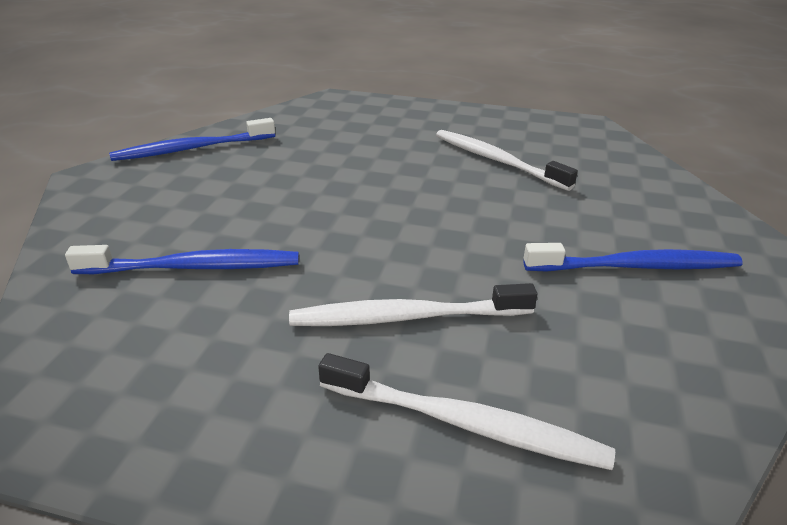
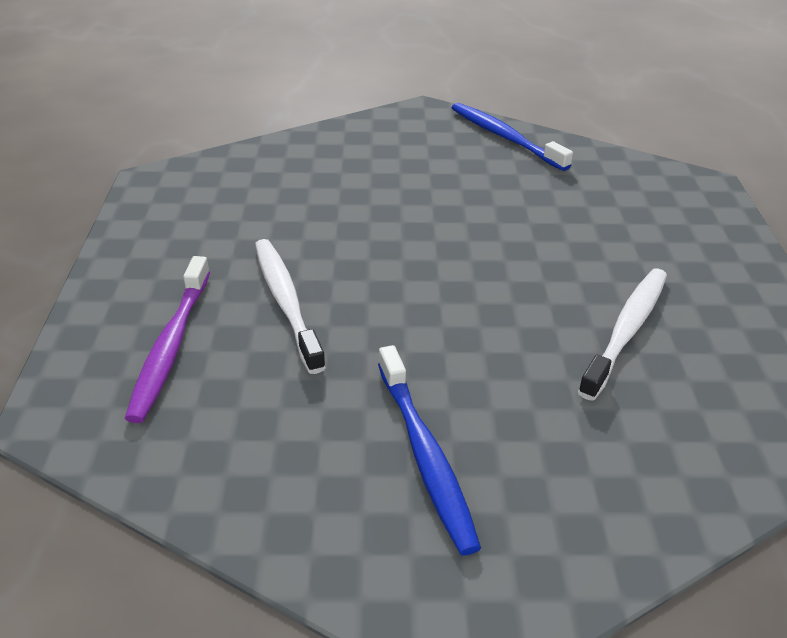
camera: 75 degrees right, 5 degrees up
blue toothbrush [65,245,299,274] -> none
white toothbrush [318,353,615,470] -> purple toothbrush [125,256,210,423]

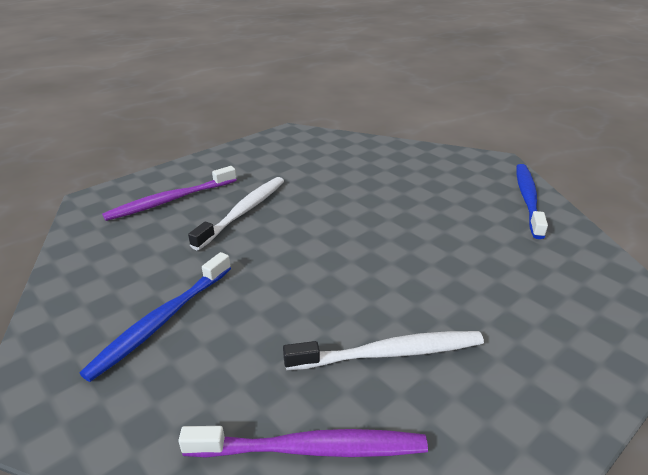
camera: 50 degrees right, 5 degrees down
none -> purple toothbrush [178,426,428,458]

